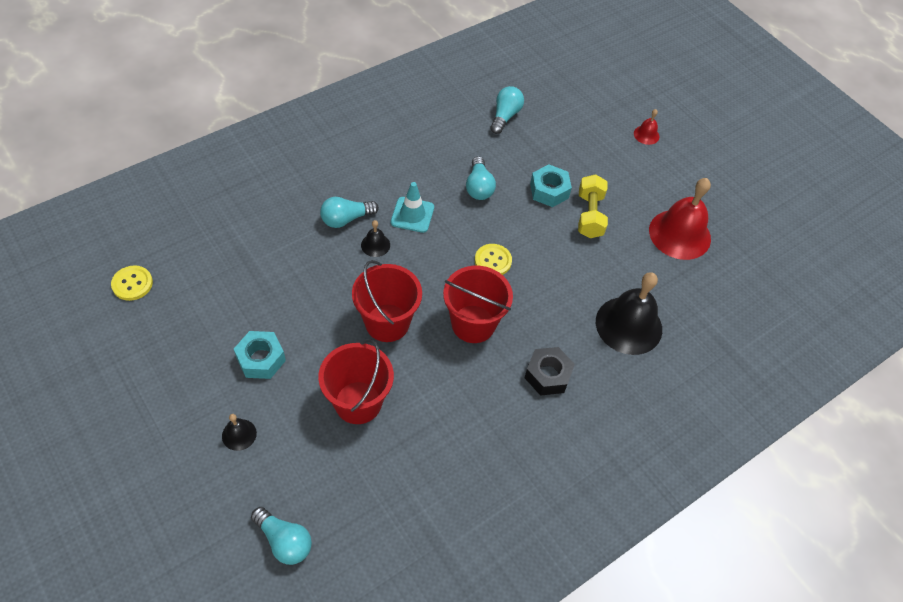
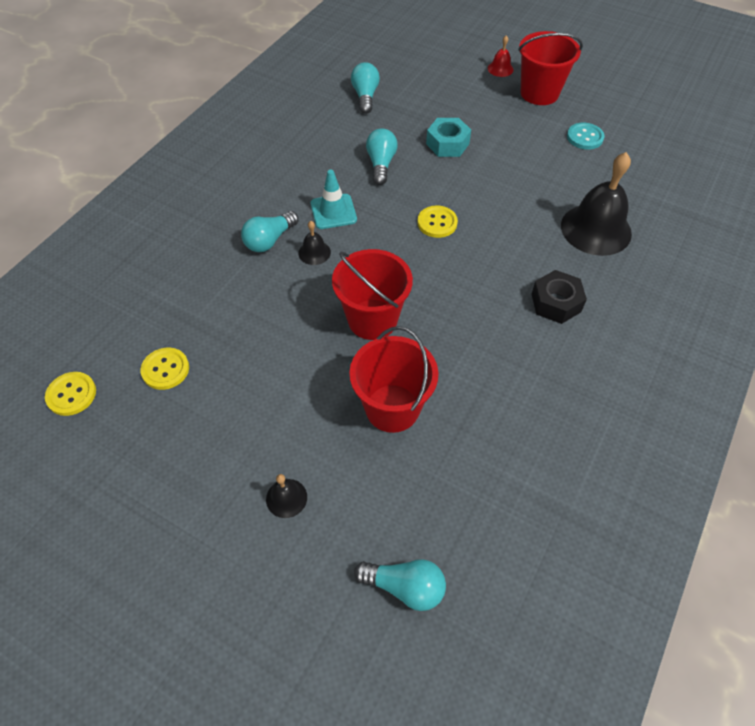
camera: 20 degrees left, 0 degrees up
turquoise nut [234,331,286,379] -> none
red bucket [443,266,513,343] -> red bucket moved to [518,31,583,105]
turquoise light bulb [466,156,496,200] -> turquoise light bulb turned 150 degrees counterclockwise [366,128,397,185]
yellow dumbbell [578,174,608,238] -> none
red bell [649,178,711,260] -> turquoise button [567,123,604,150]
none -> yellow button [140,348,189,390]

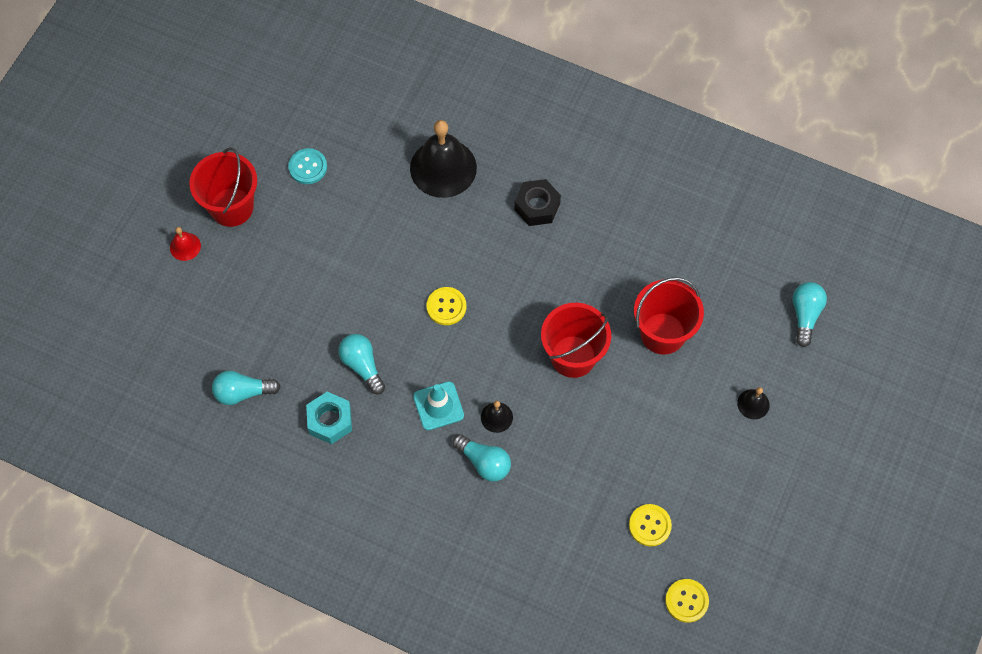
camera: 95 degrees left, 10 degrees up
turquoise light bulb [366,128,397,185] -> turquoise light bulb turned 60 degrees clockwise [338,334,385,395]
turquoise nut [426,118,471,157] -> turquoise nut moved to [306,392,352,444]

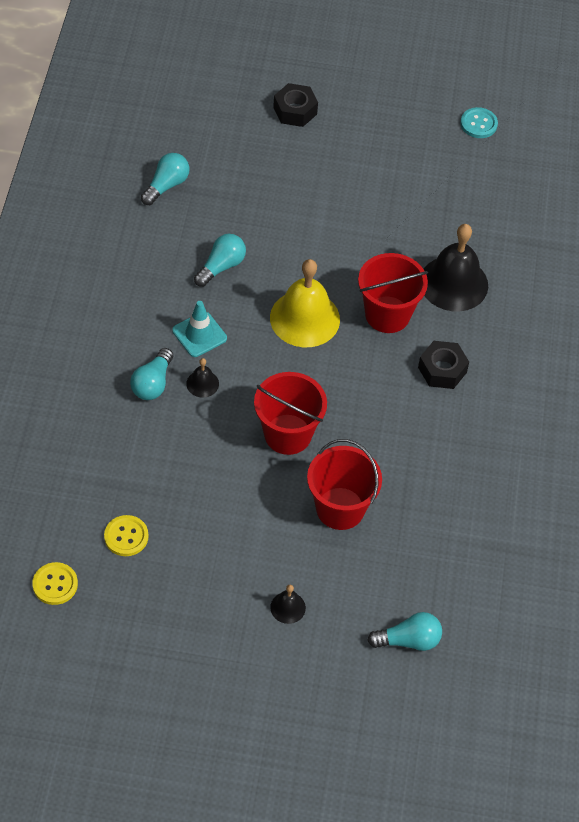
camera: 70 degrees right, 10 degrees down
red bell [170,227,201,261] -> black nut [273,83,318,127]
red bucket [189,147,257,227] -> red bucket moved to [358,253,428,333]
turquoise light bulb [212,371,281,405] -> turquoise light bulb turned 60 degrees clockwise [141,153,190,205]
turquoise button [288,148,327,184] -> turquoise button moved to [460,107,498,138]
turquoise nut [306,392,352,444] -> none
yellow button [426,287,466,325] -> yellow bell [270,259,340,347]

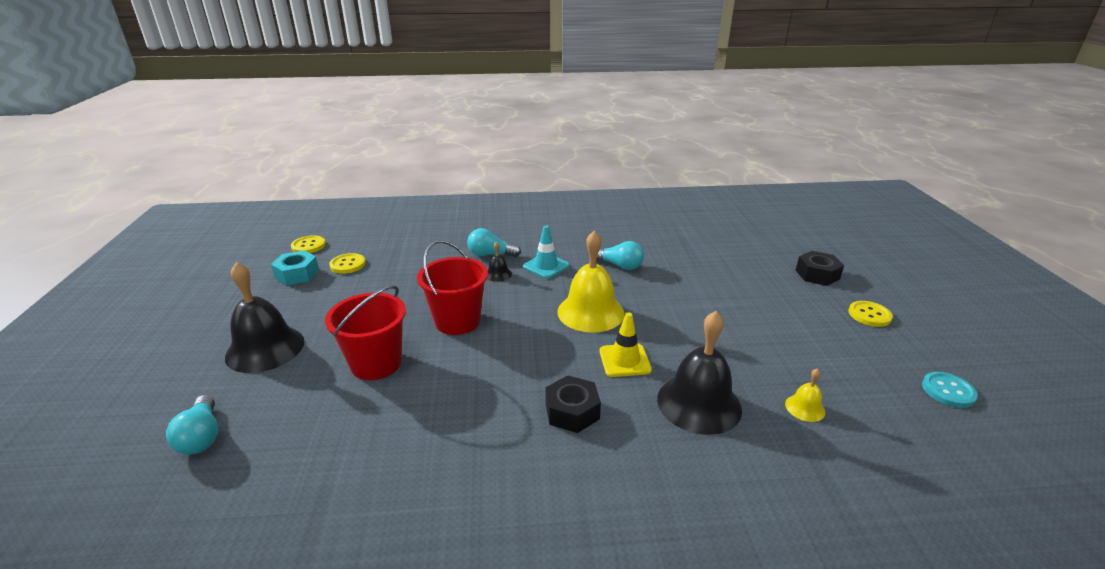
camera: 80 degrees right, 25 degrees down
turquoise light bulb [141,153,190,205] -> none
black bell [270,585,306,624] -> black bell [225,262,305,373], size x2.21
red bucket [358,253,428,333] -> yellow traffic cone [599,312,652,377]
none -> turquoise nut [271,250,319,285]
none -> yellow bell [785,368,825,422]
none -> yellow button [849,301,893,327]

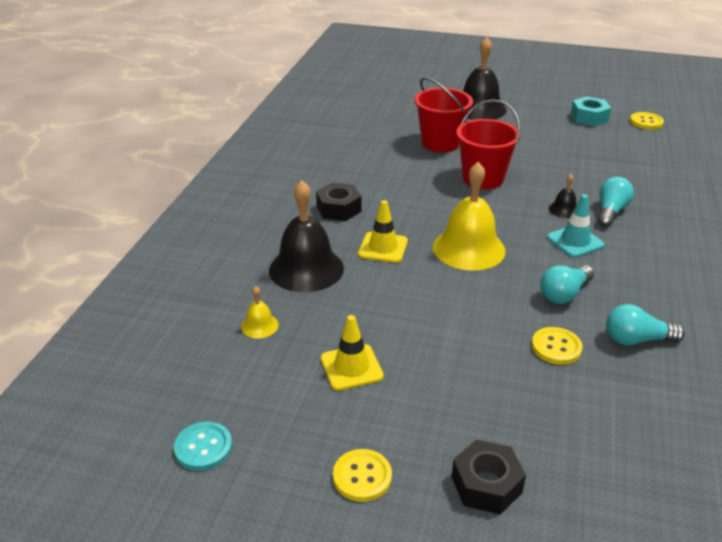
camera: 110 degrees right, 5 degrees up
turquoise light bulb [166,395,218,454] -> turquoise light bulb moved to [606,304,685,345]
yellow button [329,253,365,274] -> yellow button moved to [532,327,582,365]
none -> yellow traffic cone [321,315,384,391]

